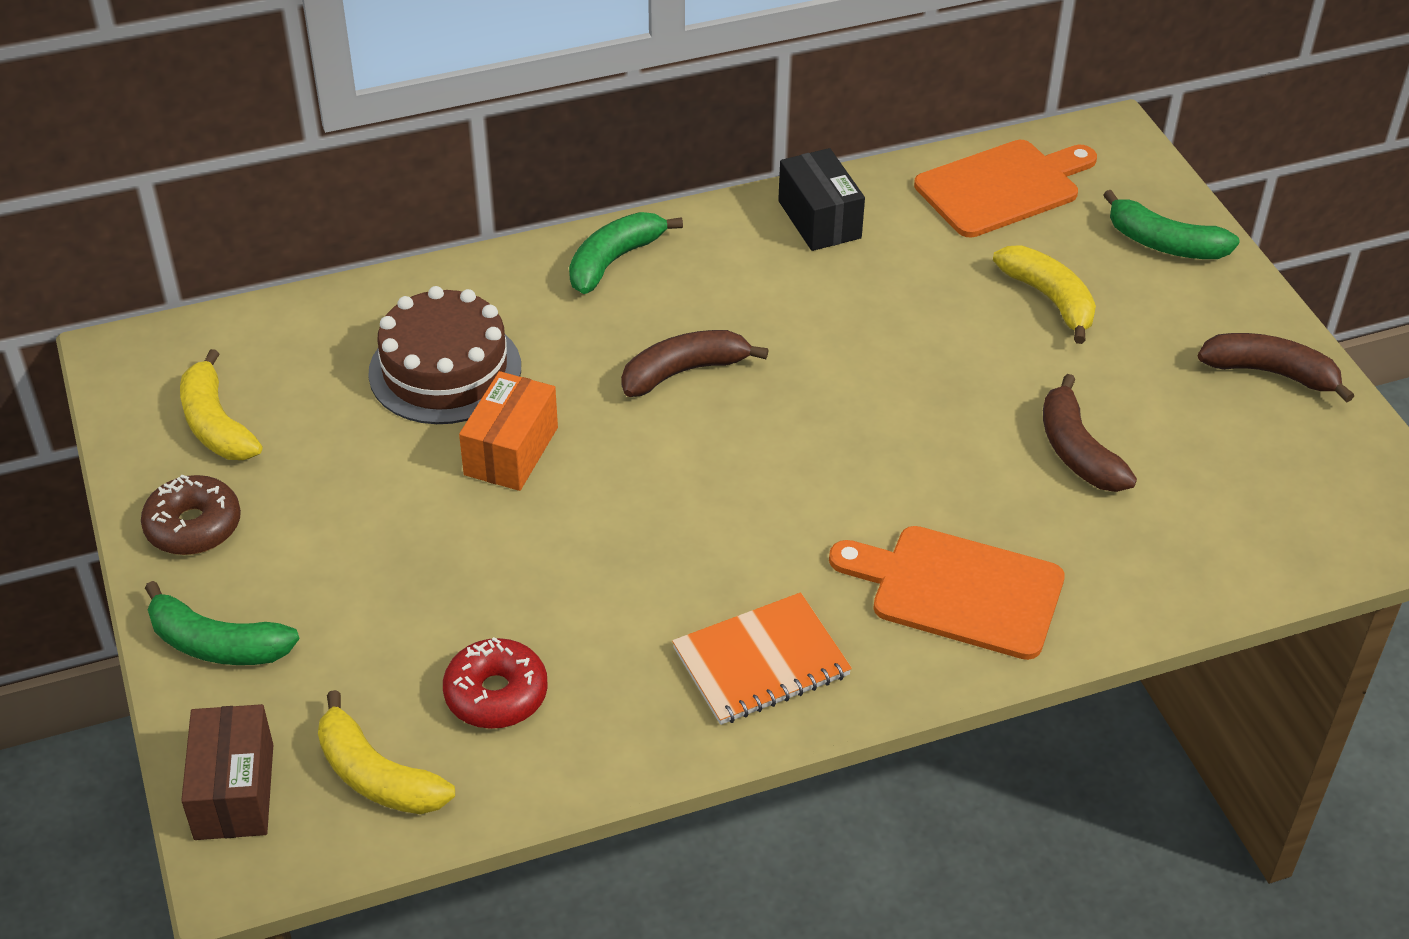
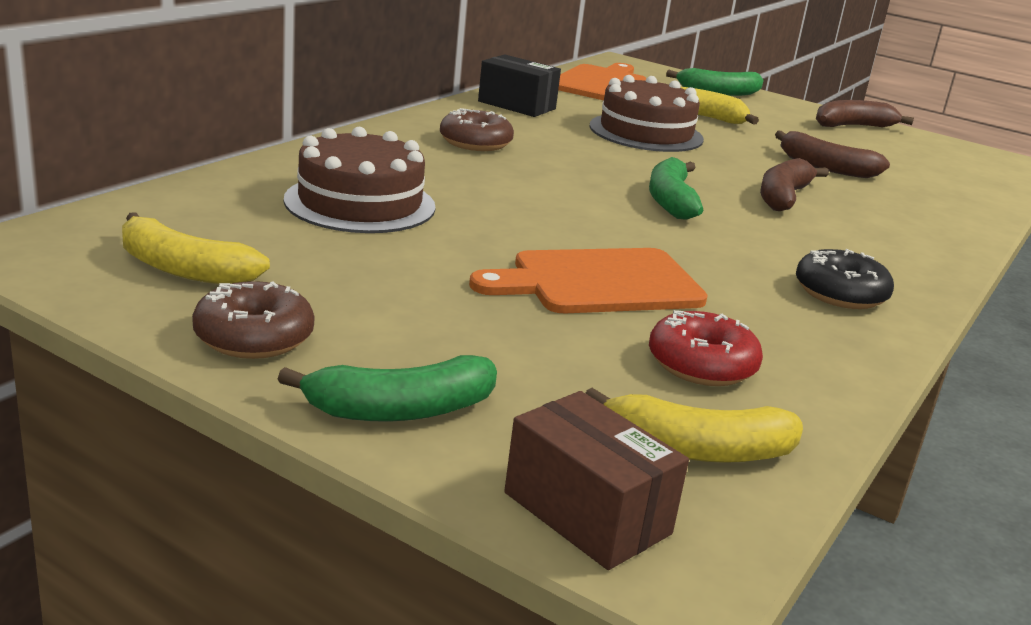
camera: 40 degrees left, 20 degrees down
orange box [459,371,558,491] -> none
green banana [569,212,683,294] -> green banana moved to [649,157,703,220]
brown banana [621,330,768,397] -> brown banana moved to [760,158,829,211]
orange notebook [672,592,852,725] -> black donut [796,249,894,309]
orange cutting board [829,526,1065,660] -> orange cutting board moved to [469,248,708,313]
none -> brown donut [440,108,514,151]
none -> brown cake [590,75,704,152]

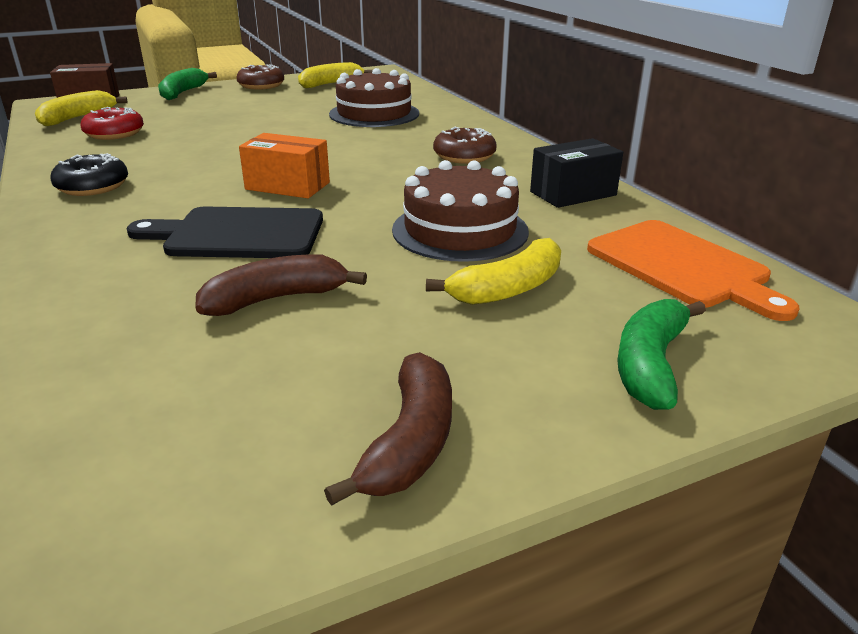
camera: 125 degrees right, 5 degrees up
orange cutting board [469,248,708,313] -> none
green banana [649,157,703,220] -> orange box [239,133,330,198]
brown banana [760,158,829,211] -> black cutting board [127,207,323,258]

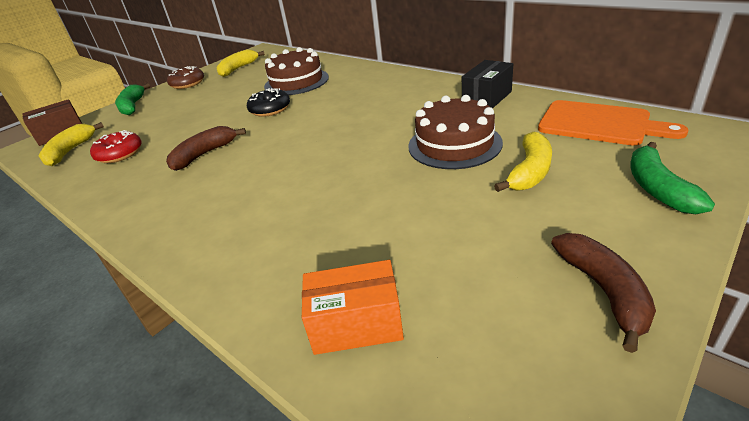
camera: 20 degrees left, 5 degrees up
black donut [50,153,128,196] -> black donut moved to [247,88,290,117]
black cutting board [127,207,323,258] -> none
brown banana [195,254,367,316] -> brown banana moved to [166,126,246,171]
orange box [239,133,330,198] -> orange box moved to [302,260,404,355]
brown donut [433,127,497,164] -> none

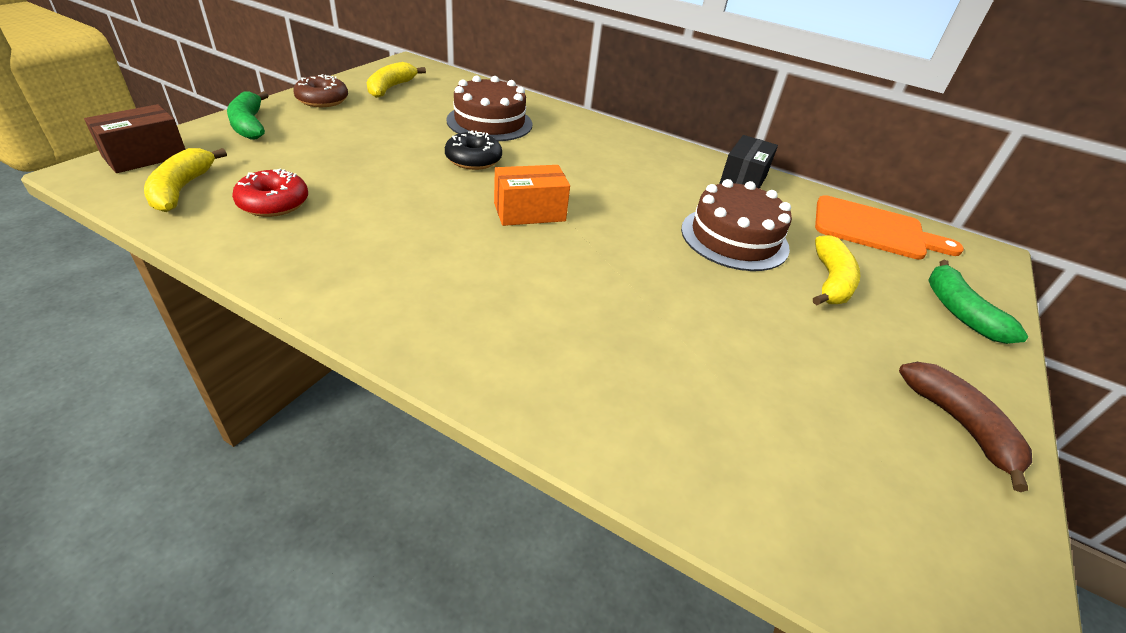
camera: 20 degrees left, 5 degrees up
brown banana [166,126,246,171] -> none
orange box [302,260,404,355] -> orange box moved to [494,165,570,226]

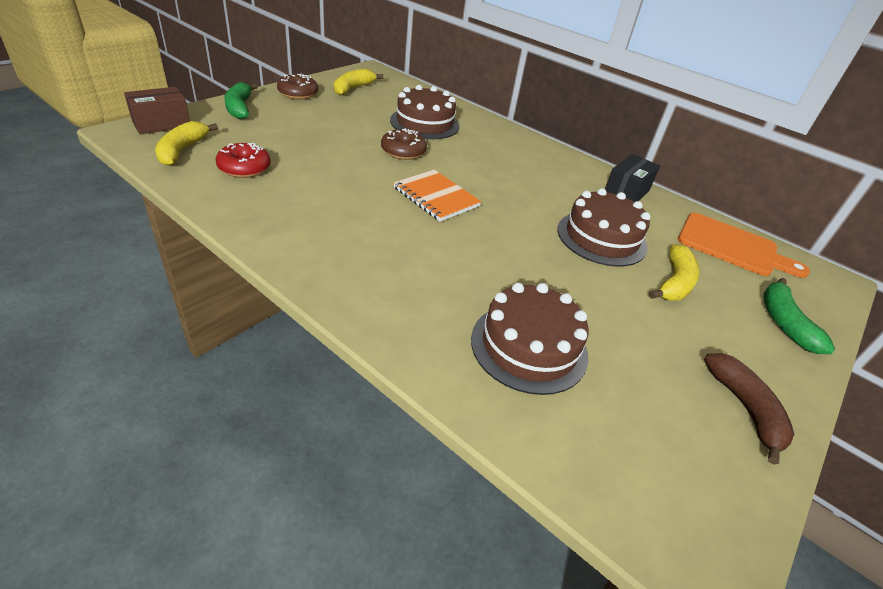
camera: 10 degrees right, 0 degrees up
black donut [445,130,502,170] -> brown donut [381,128,427,160]
orange box [494,165,570,226] -> orange notebook [394,170,482,222]
none -> brown cake [471,283,588,395]

